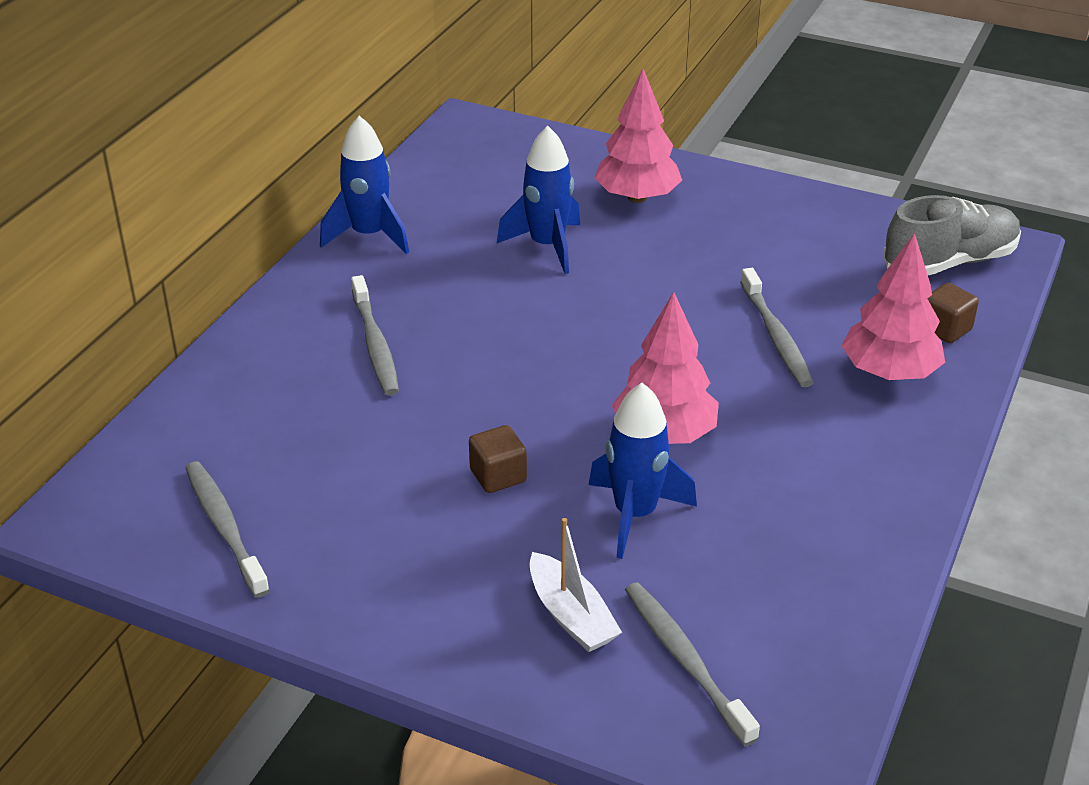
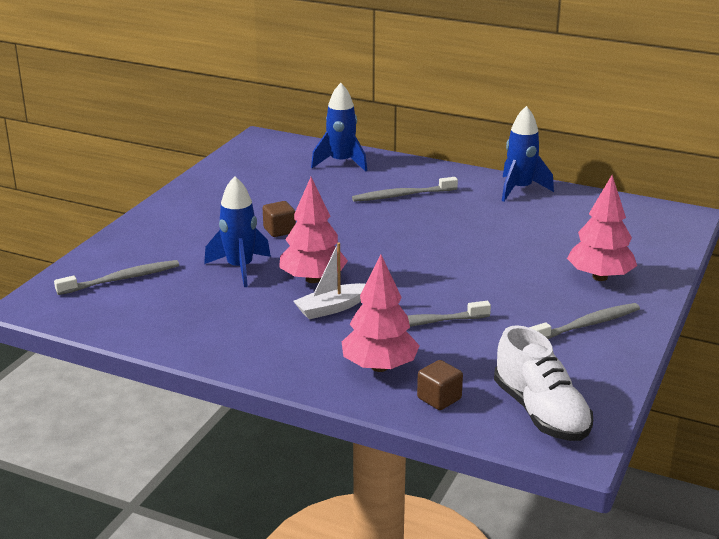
camera: 90 degrees right, 10 degrees down
grey toothbrush [186,461,270,598] -> grey toothbrush moved to [529,303,640,339]
blue rocket [497,126,580,274] -> blue rocket moved to [311,83,367,172]
white boat [529,518,622,652] -> white boat moved to [293,243,365,319]
grey shoe [883,195,1021,275] -> white shoe [494,325,593,441]

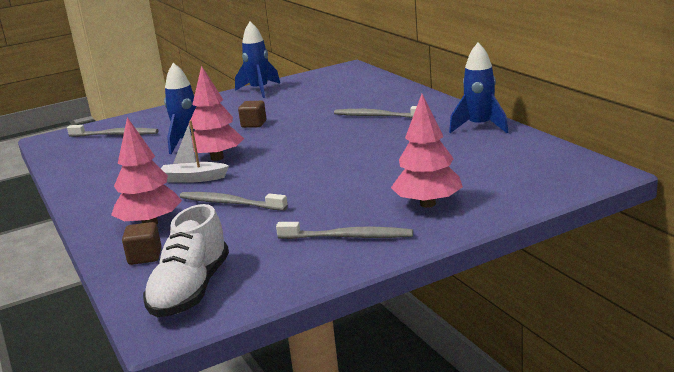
camera: 40 degrees right, 5 degrees down
blue rocket [311,83,367,172] -> blue rocket moved to [235,22,280,98]

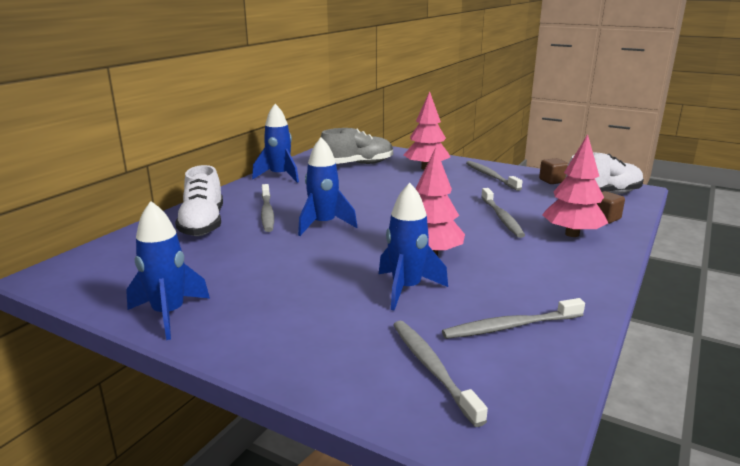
camera: 125 degrees left, 0 degrees up
white boat [161,120,229,183] -> none
brown cube [238,101,266,128] -> brown cube moved to [539,158,569,184]
none -> white shoe [175,165,223,236]
none -> blue rocket [298,137,357,236]
none -> grey shoe [321,128,393,164]
none -> grey toothbrush [442,298,585,339]

